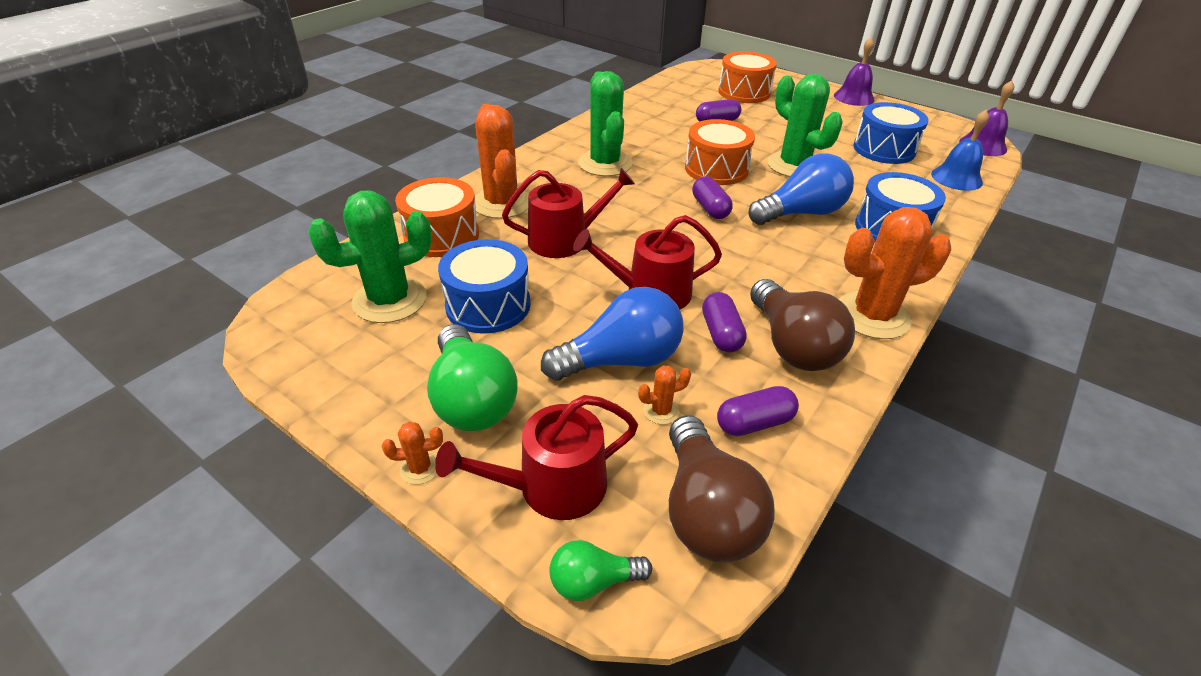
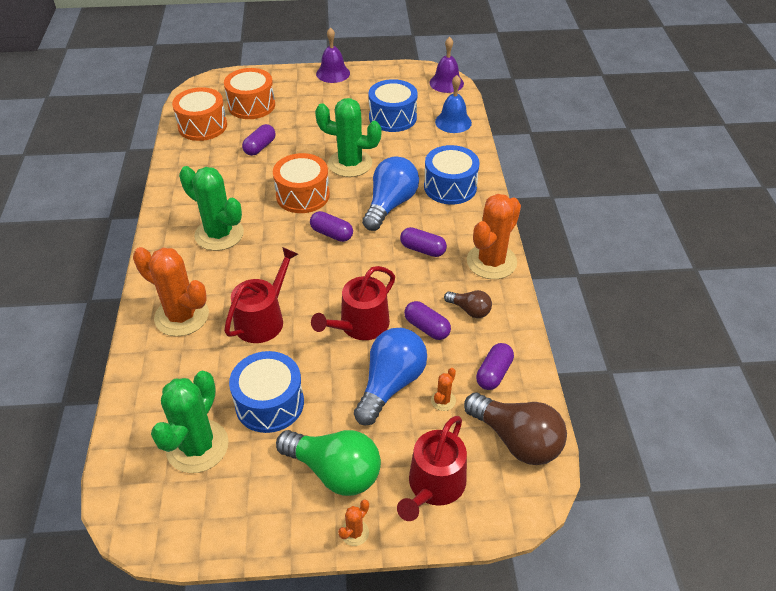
camera: 40 degrees left, 5 degrees up
orange drum [395,177,479,257] -> orange drum moved to [172,87,227,141]
green light bulb [549,540,652,601] -> none
brown light bulb [750,279,855,371] -> brown light bulb [444,290,492,318], size x0.53
none -> purple capsule [400,227,447,257]

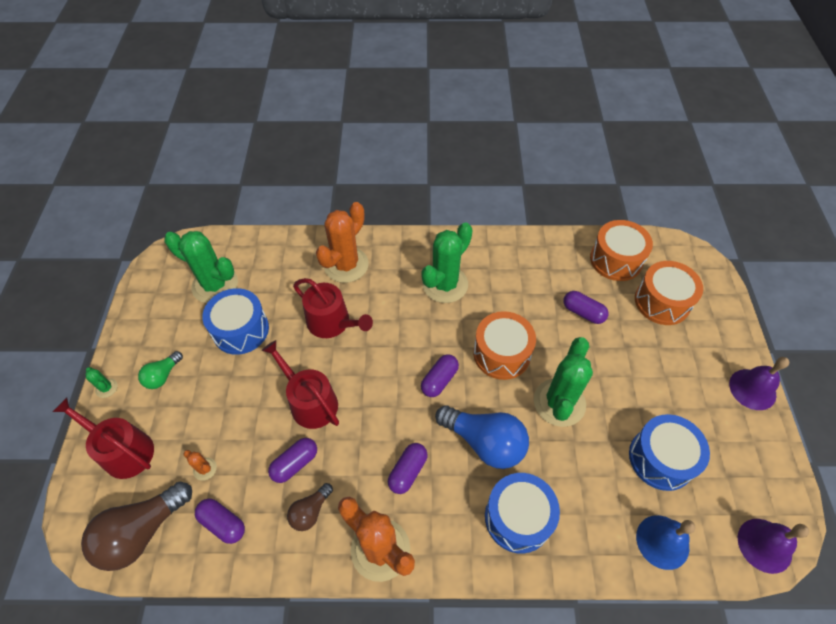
camera: 95 degrees right, 10 degrees up
green light bulb [276,430,381,496] -> green light bulb [138,351,183,389], size x0.53
orange cactus [338,500,369,546] -> green cactus [85,367,118,398]
blue light bulb [354,328,427,426] -> none

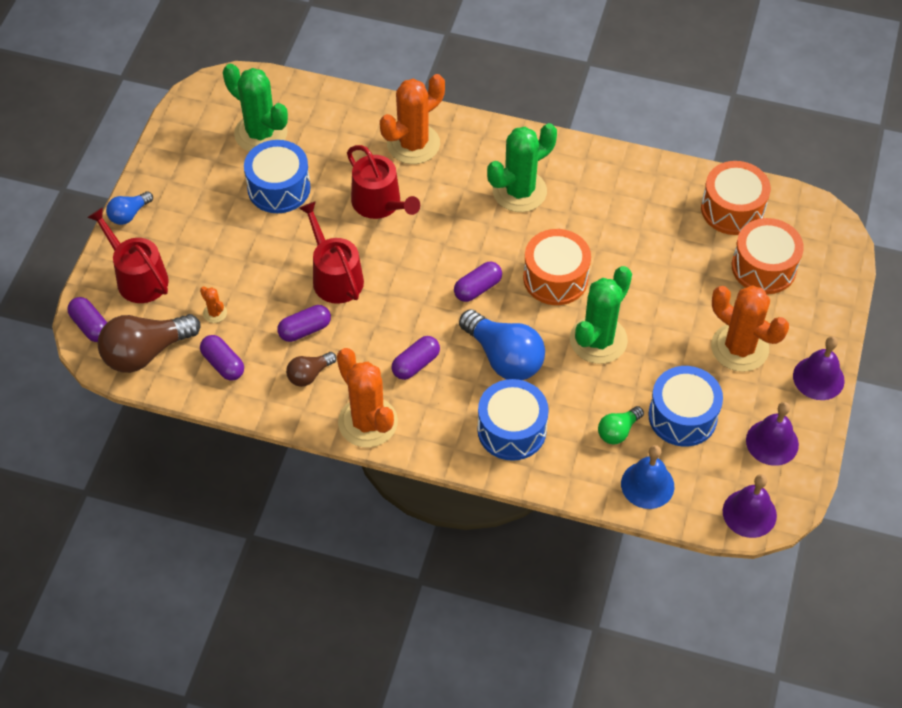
camera: 15 degrees right, 0 degrees up
green cactus [85,367,118,398] -> blue light bulb [106,191,153,225]
green light bulb [138,351,183,389] -> green light bulb moved to [598,406,644,444]
purple capsule [563,291,609,324] -> purple capsule moved to [67,297,107,342]
none -> orange cactus [711,285,789,372]
none -> purple bell [746,402,799,466]

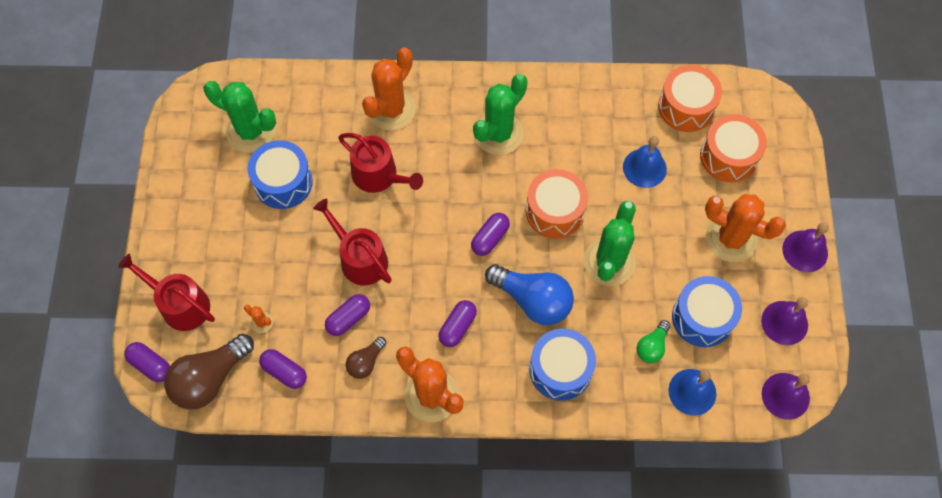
camera: 15 degrees left, 10 degrees up
blue light bulb [106,191,153,225] -> none
none -> blue bell [623,136,667,188]

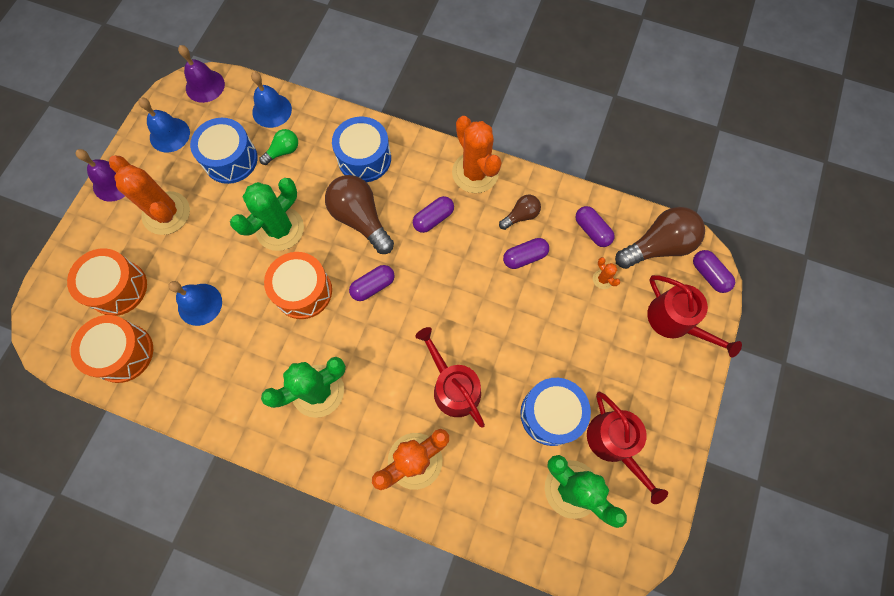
camera: 160 degrees left, 5 degrees up
red watering can [313,199,392,286] -> red watering can moved to [587,392,668,504]
blue light bulb [485,264,574,325] -> brown light bulb [325,175,394,254]
purple bell [761,297,808,345] -> blue bell [138,98,190,153]

